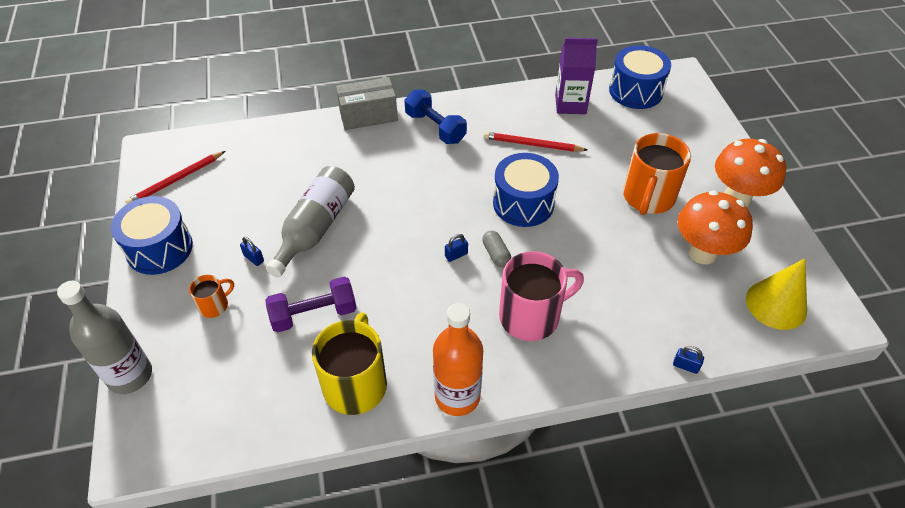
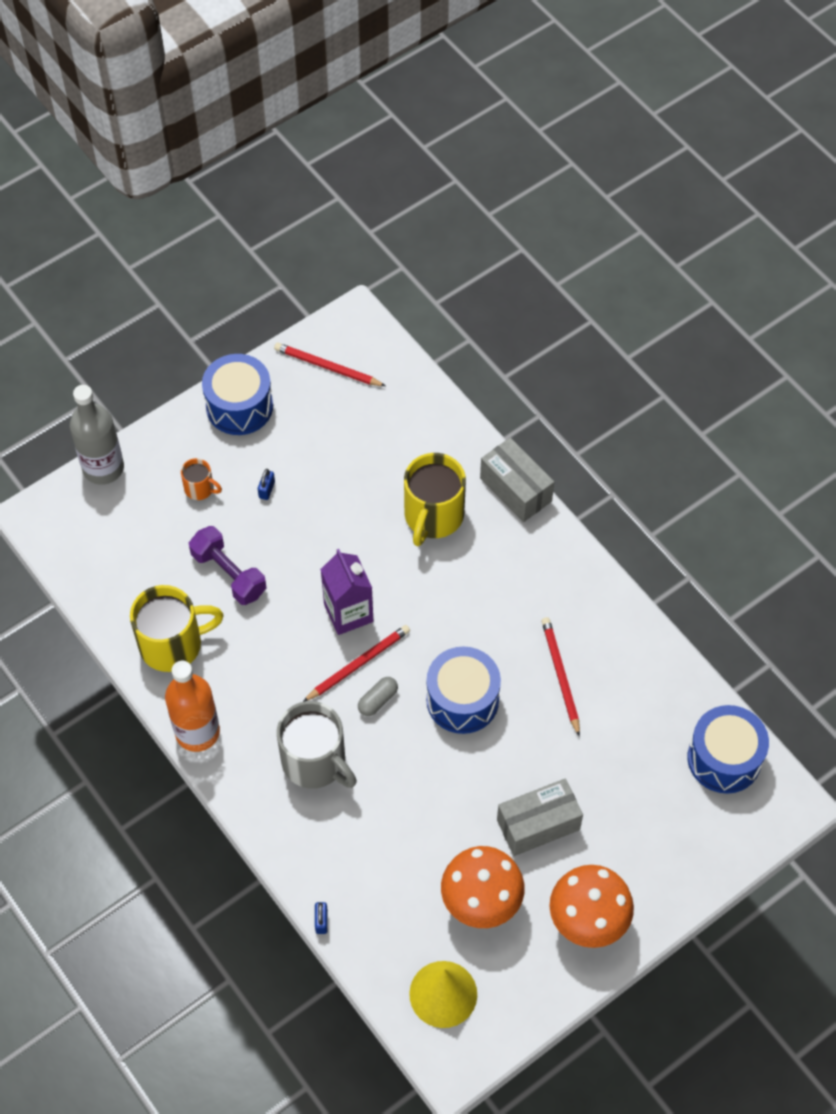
camera: 65 degrees right, 10 degrees up
grey bottle [266,166,355,277] -> none
blue dumbbell [404,90,467,144] -> none
blue padlock [445,234,468,262] -> red pencil [303,625,410,702]
pink mug [499,251,584,341] -> grey mug [277,701,357,789]
purple carton [555,38,598,114] -> purple carton moved to [320,549,373,635]
orange mug [623,133,691,215] -> grey box [497,778,583,856]
none -> yellow mug [404,453,466,546]

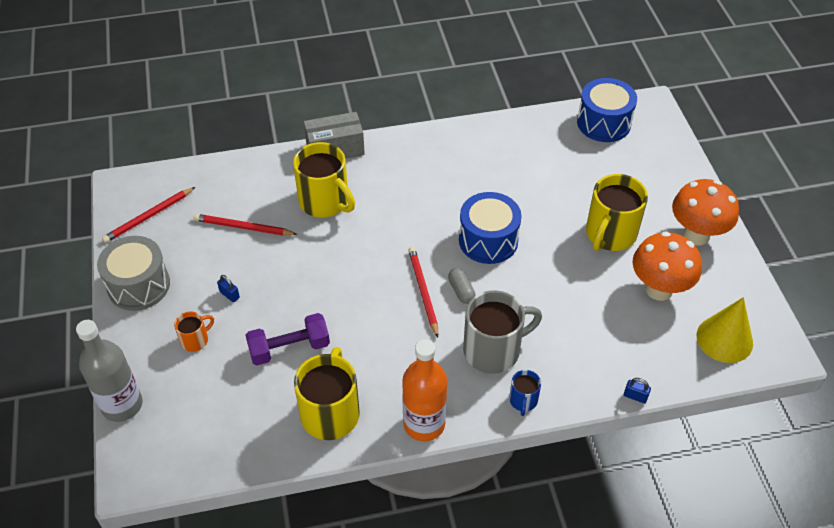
camera: 65 degrees left, 10 degrees down
blue drum [202,354,273,435] -> grey drum [97,236,170,311]
purple carton [320,549,373,635] -> none
grey box [497,778,583,856] -> yellow mug [586,174,648,251]
red pencil [542,617,580,737] -> red pencil moved to [193,214,297,236]
none -> blue mug [509,370,541,416]

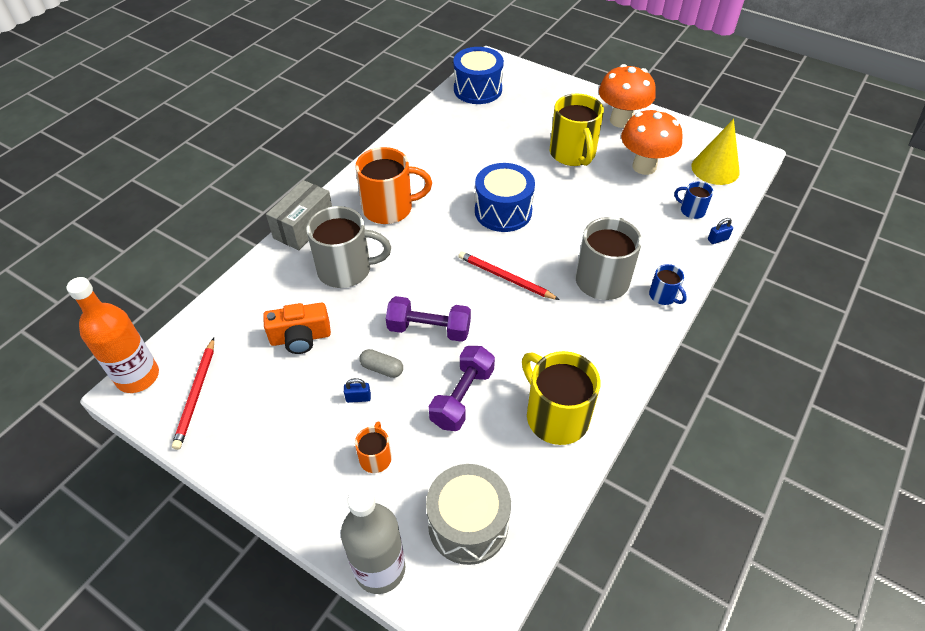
camera: 45 degrees left, 0 degrees up
grey drum [97,236,170,311] -> grey drum moved to [426,464,511,565]
red pencil [193,214,297,236] -> orange camera [263,303,331,354]
yellow mug [293,142,355,218] -> grey mug [306,206,391,288]
orange bottle [402,339,447,441] -> orange bottle moved to [67,277,159,393]
grey capsule [448,268,476,304] -> grey capsule moved to [359,349,403,378]
none -> orange mug [355,147,432,224]
none -> purple dumbbell [386,296,471,342]
none -> blue mug [674,181,713,219]

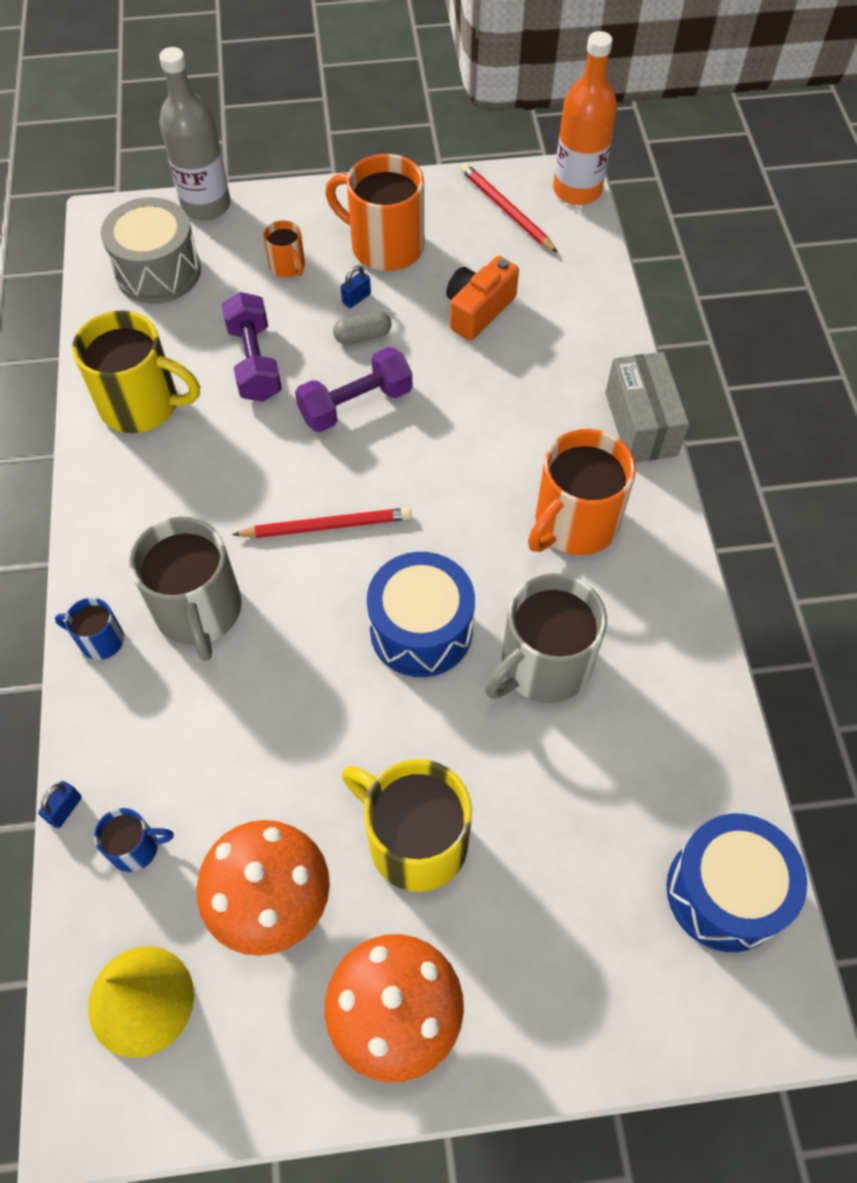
camera: 140 degrees right, 10 degrees up
grey mug [306,206,391,288] -> grey mug moved to [485,573,607,703]
none -> orange mug [325,154,424,271]

